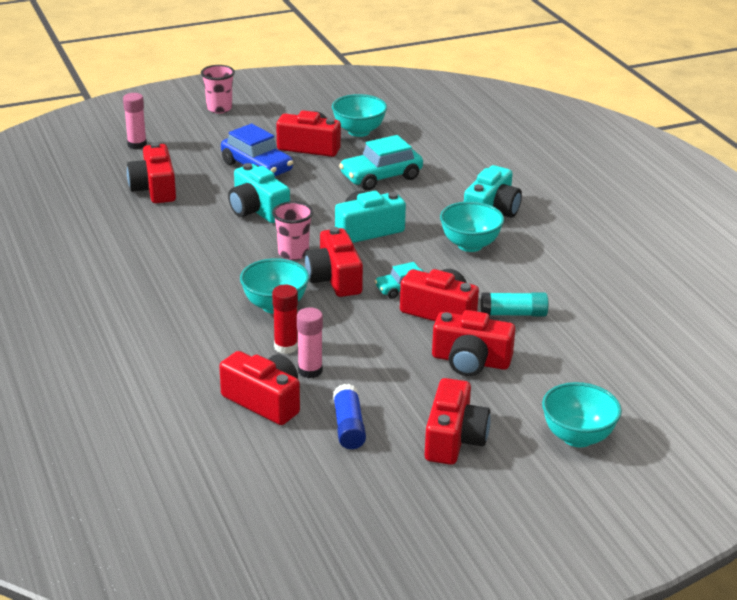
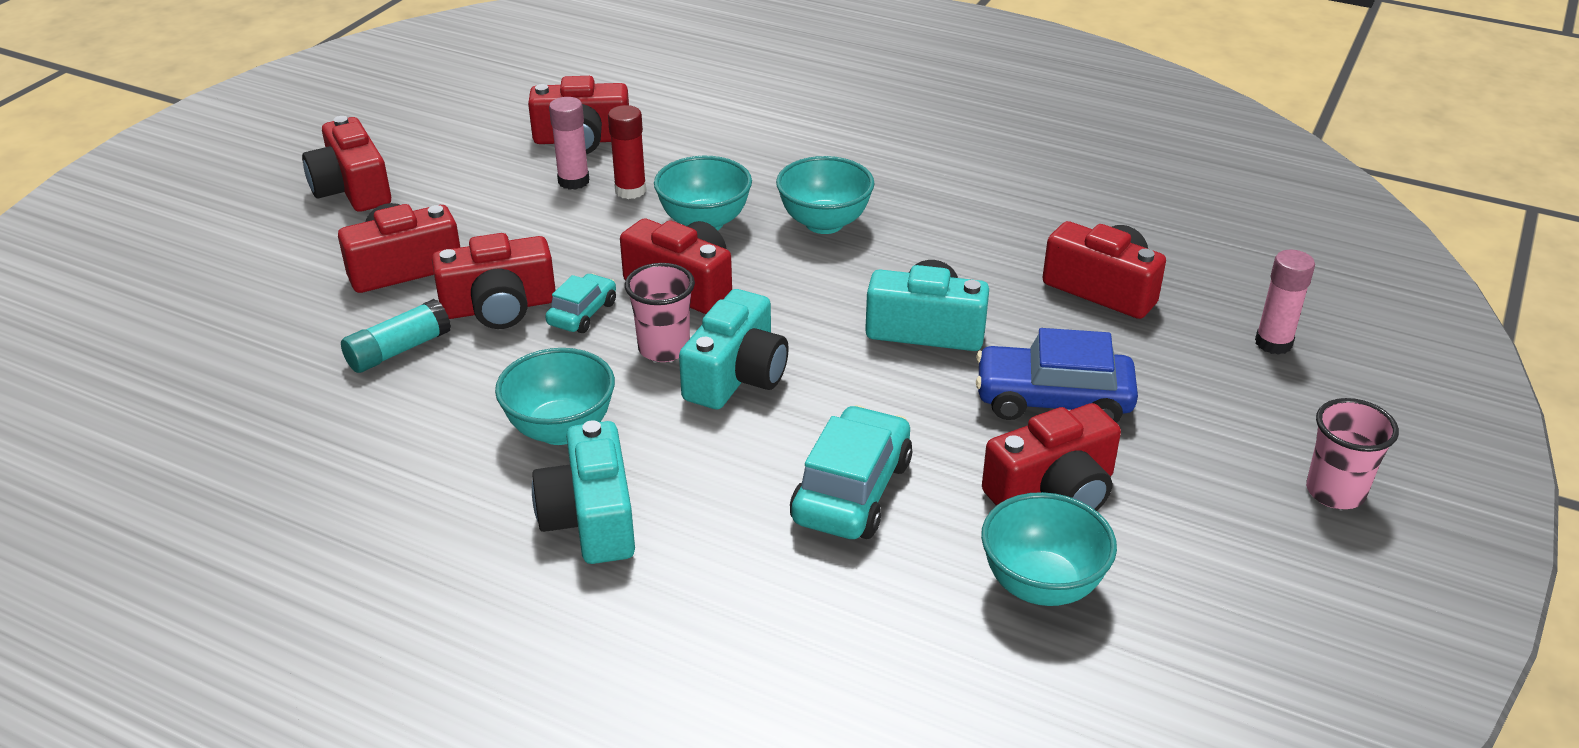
camera: 140 degrees right, 5 degrees up
pink cup [272,201,313,260] -> pink cup moved to [625,263,695,362]
blue glue stick [333,384,366,449] -> none
turquoise bowl [542,382,622,447] -> turquoise bowl moved to [776,156,874,234]

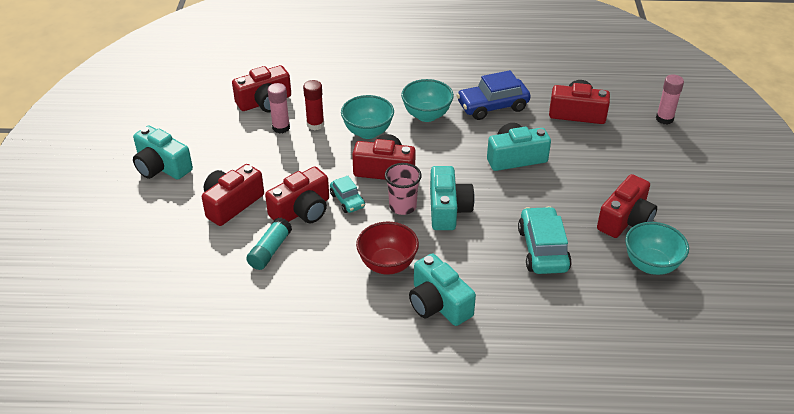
camera: 25 degrees left, 5 degrees up
red camera [302,116,391,212] -> turquoise camera [133,126,193,180]
turquoise bowl [495,348,615,445] -> red bowl [356,222,419,275]
turquoise car [545,274,616,333] -> turquoise car turned 150 degrees clockwise [330,176,365,213]
blue car [976,328,1138,423] -> blue car moved to [456,70,531,120]
pink cup [1306,398,1399,509] -> none

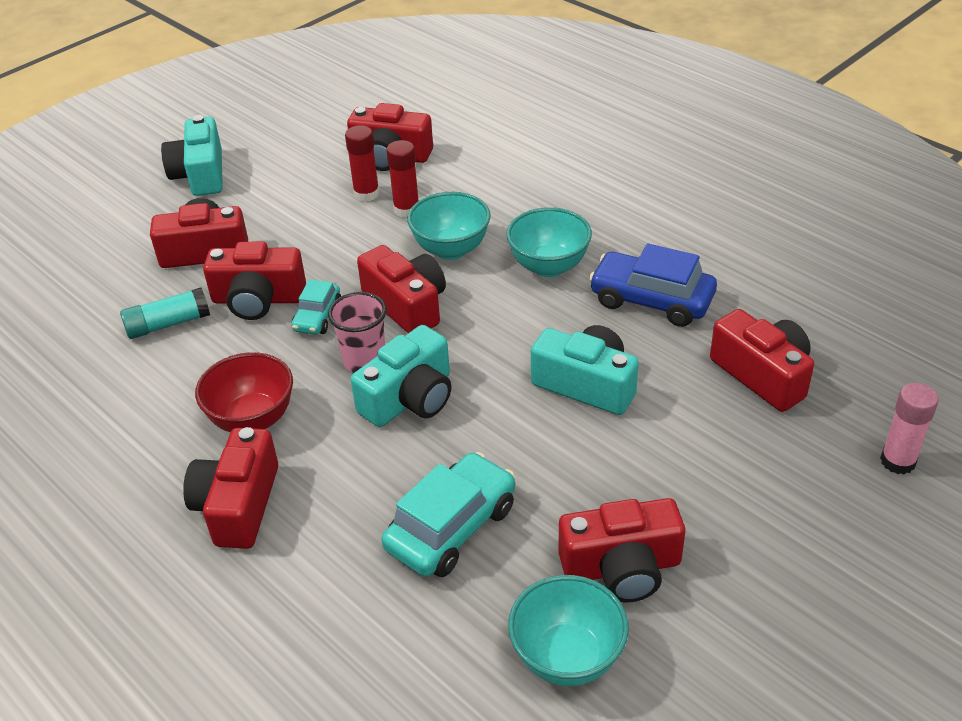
camera: 45 degrees right, 0 degrees up
pink glue stick [267,83,290,134] -> red glue stick [345,125,379,202]
turquoise camera [409,253,476,326] -> red camera [183,427,278,549]

